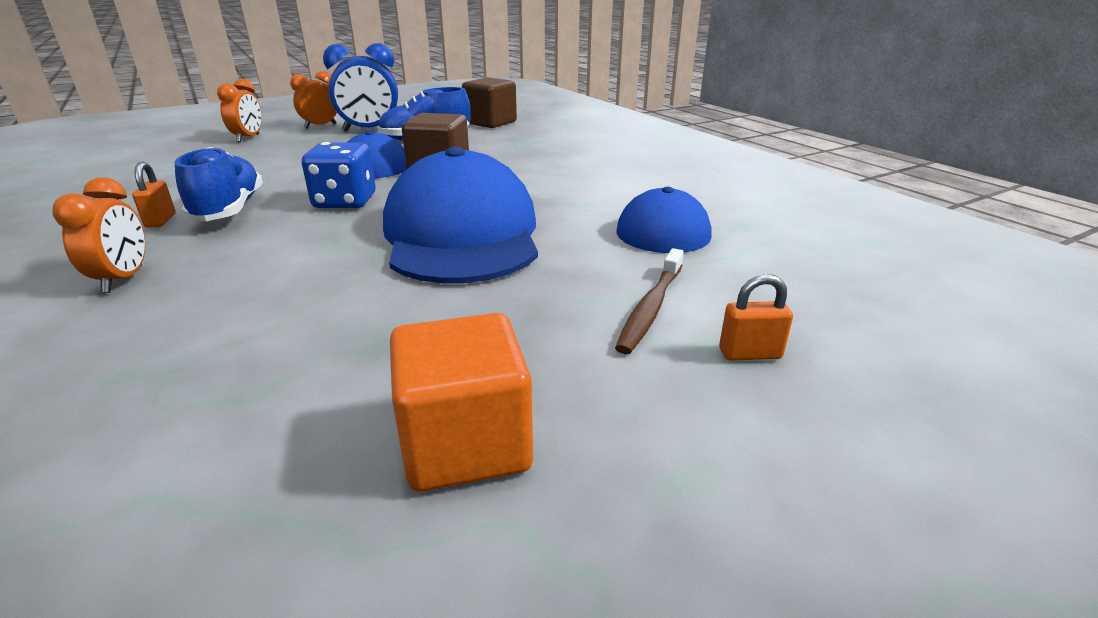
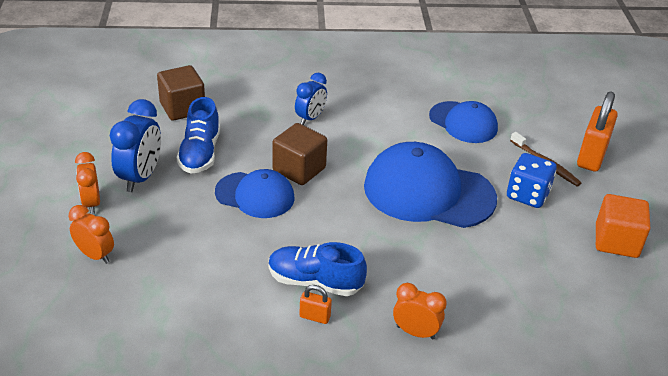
camera: 65 degrees left, 10 degrees up
blue dice [302,142,376,208] -> blue dice moved to [507,153,557,208]
orange padlock [719,274,793,361] -> orange padlock [577,91,618,172], size x2.08
none -> blue clock [295,73,327,125]

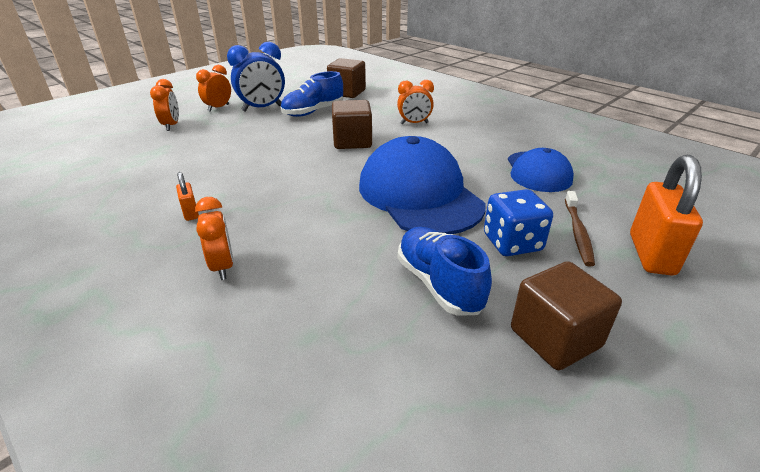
camera: 50 degrees right, 5 degrees down
blue cap [215,169,295,218] -> none
blue shoe [269,242,367,296] -> blue shoe moved to [398,227,492,315]
blue clock [295,73,327,125] -> orange clock [397,80,434,124]
orange padlock [577,91,618,172] -> orange padlock turned 60 degrees counterclockwise [630,155,703,275]
orange cube [596,194,650,258] -> brown cube [511,261,622,370]

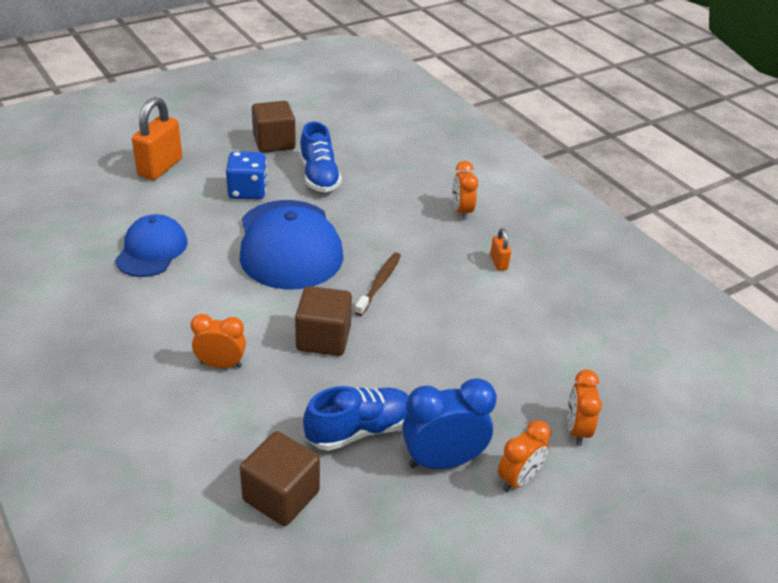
camera: 170 degrees left, 5 degrees up
brown toothbrush [565,191,595,267] -> brown toothbrush moved to [355,252,401,316]

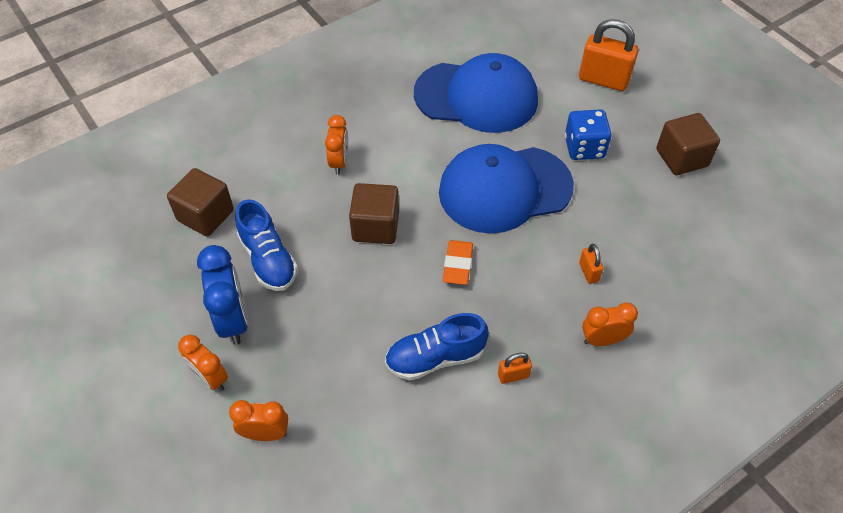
camera: 90 degrees right, 15 degrees up
blue cap [115,214,188,277] -> blue cap [414,53,538,133], size x1.67
blue shoe [300,121,342,193] -> blue shoe moved to [385,313,489,380]
brown toothbrush [355,252,401,316] -> orange eraser [443,240,473,285]
none -> orange padlock [579,244,604,284]

